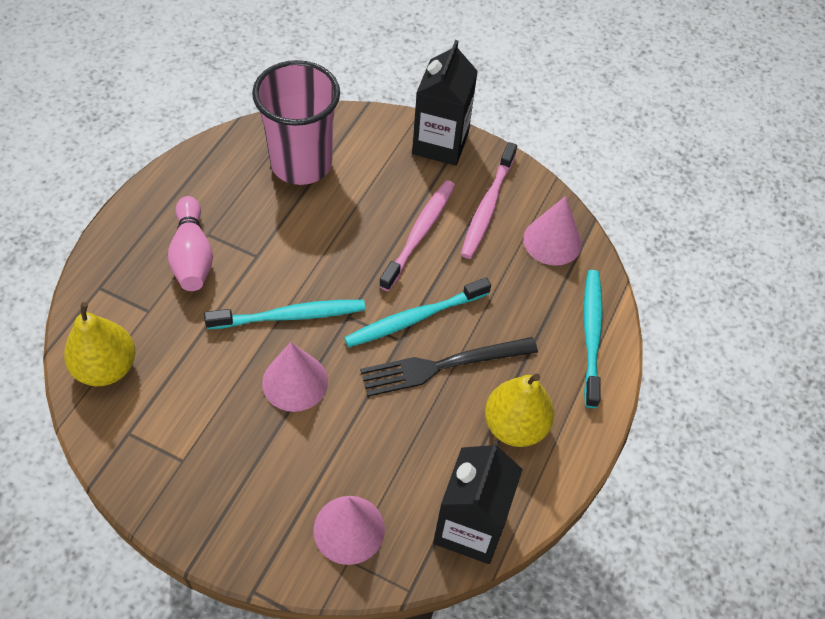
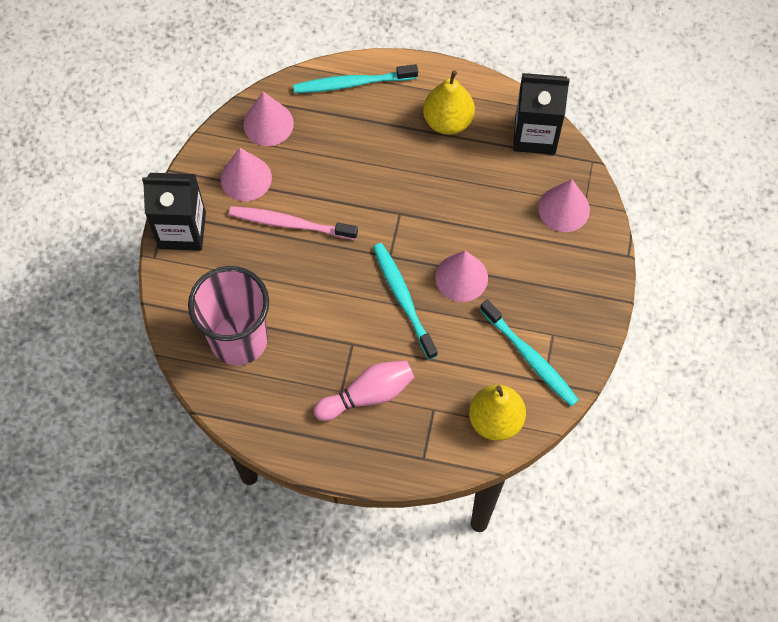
camera: 100 degrees left, 10 degrees up
turquoise toothbrush [344,278,491,347] -> turquoise toothbrush moved to [480,299,579,407]
black fork [360,337,538,397] -> none
pink toothbrush [461,142,517,259] -> pink cone [221,148,272,201]

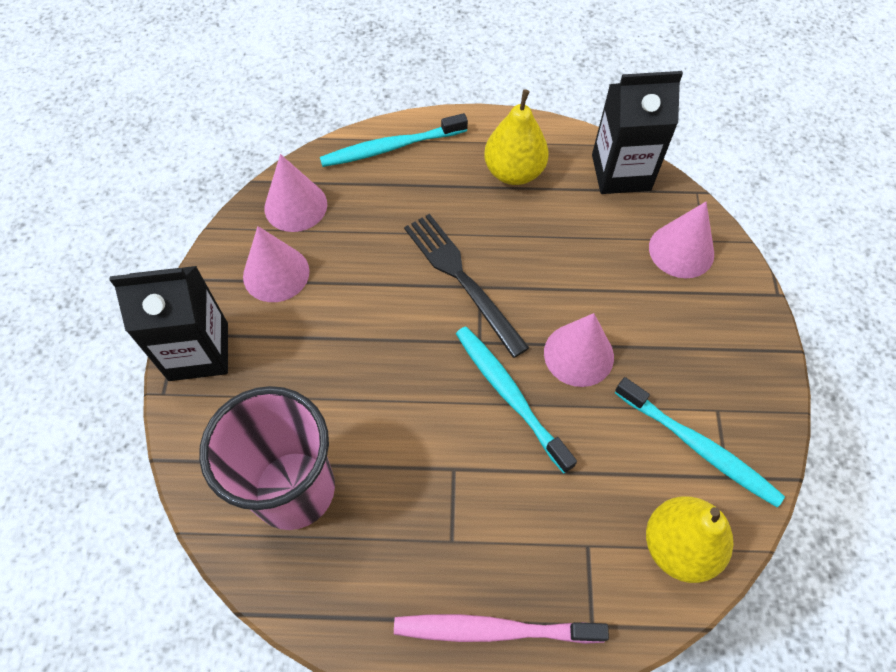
camera: 10 degrees left, 5 degrees down
pink toothbrush [229,206,358,240] -> pink toothbrush moved to [394,614,609,644]
pink bowling pin [313,360,415,421] -> none
none -> black fork [404,214,529,358]

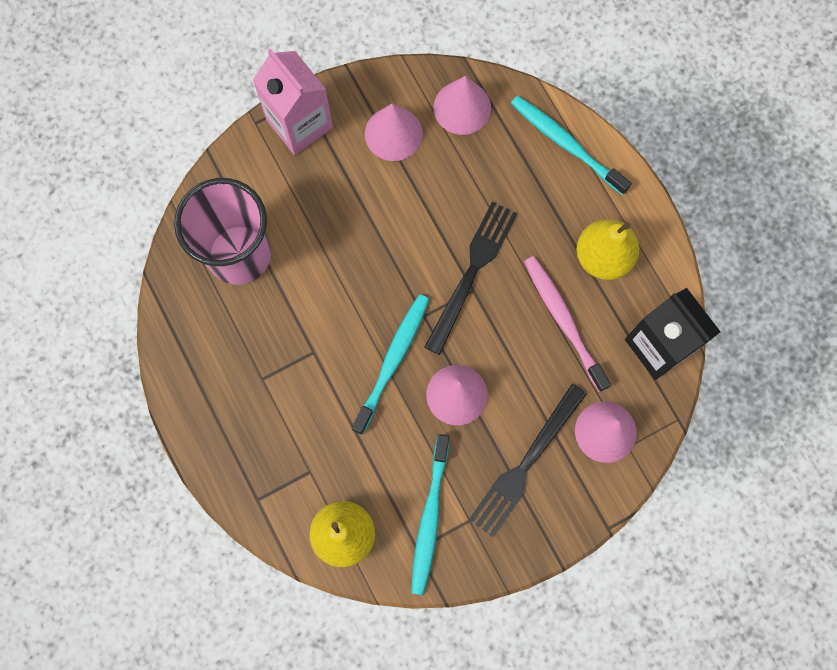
camera: 60 degrees right, 15 degrees up
black carton [110,266,228,381] -> pink carton [252,48,333,155]
pink toothbrush [394,614,609,644] -> pink toothbrush moved to [524,256,611,392]
none -> black fork [468,384,587,537]

